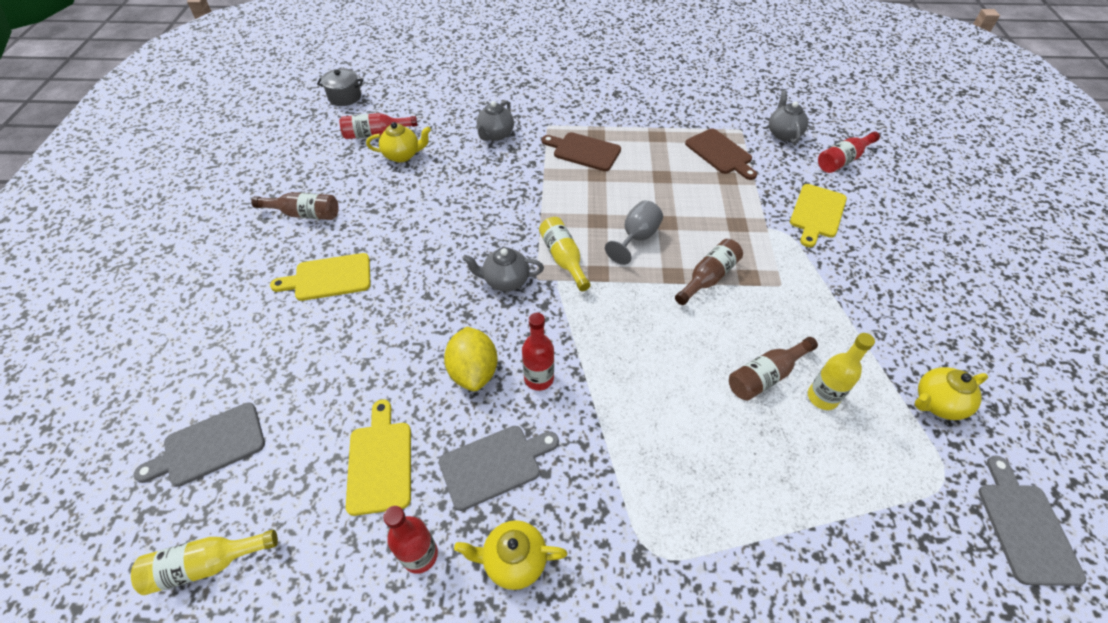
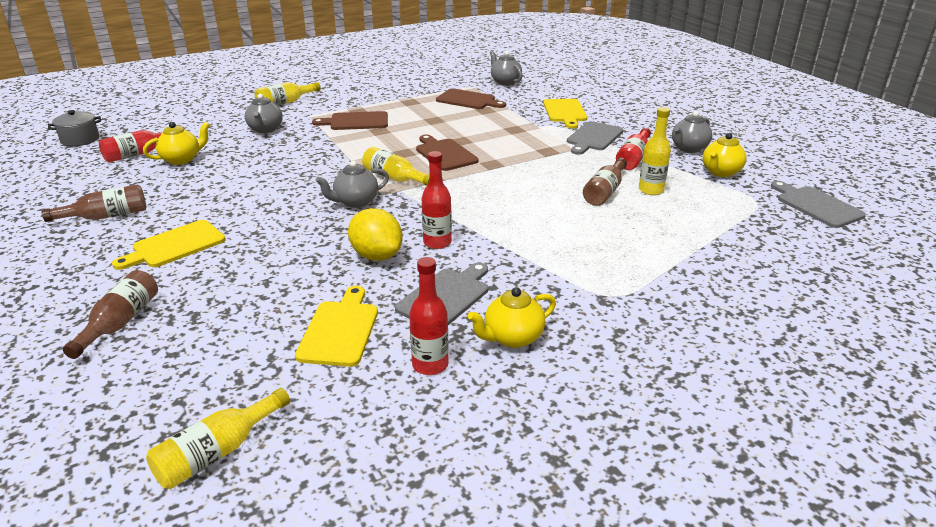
camera: 30 degrees left, 20 degrees down
grey cutting board [134,403,265,487] -> grey cutting board moved to [567,121,623,155]
yellow cutting board [346,399,411,516] -> yellow cutting board turned 45 degrees clockwise [295,286,378,367]
grey goblet [605,200,663,265] -> brown cutting board [416,135,479,171]
brown bottle [675,239,743,305] -> brown bottle moved to [63,270,158,359]
red bottle [818,131,880,173] -> red bottle moved to [616,128,651,170]
none -> yellow bottle [255,82,321,106]
none -> grey teapot [672,111,712,153]

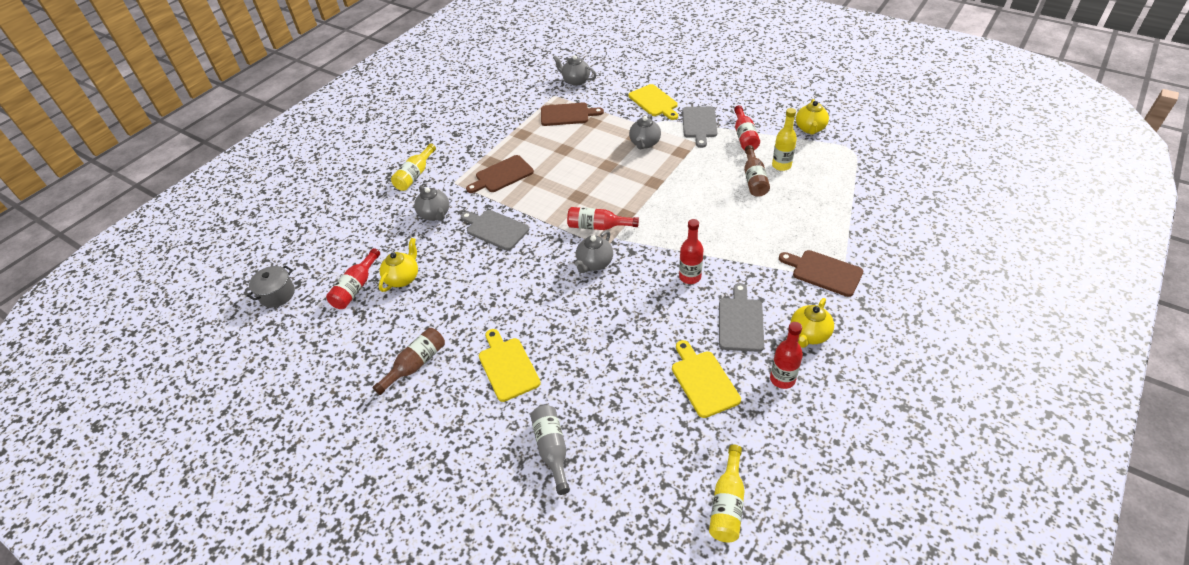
camera: 25 degrees left, 15 degrees up
brown bottle [63,270,158,359] -> grey bottle [530,405,570,495]
yellow cutting board [112,220,226,270] -> yellow cutting board turned 135 degrees clockwise [479,329,541,402]
yellow lemon [348,208,403,261] -> none
yellow bottle [362,147,429,186] -> red bottle [567,207,639,230]
brown cutting board [416,135,479,171] -> brown cutting board moved to [779,250,863,297]
grey teapot [672,111,712,153] -> grey teapot moved to [629,114,661,149]
grey cutting board [771,181,866,228] -> grey cutting board moved to [461,210,529,250]

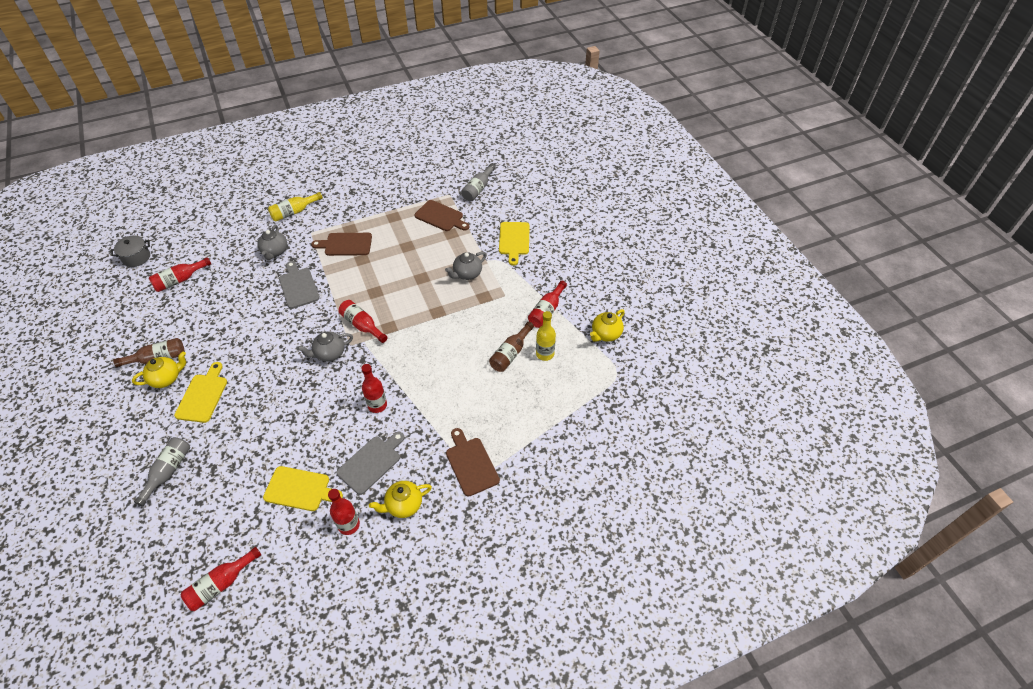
camera: 30 degrees right, 5 degrees up
yellow teapot [379,238,418,292] -> yellow teapot moved to [132,351,186,388]
grey teapot [553,55,596,86] -> grey bottle [461,164,495,202]
yellow cutting board [672,340,741,418] -> yellow cutting board turned 90 degrees clockwise [263,466,343,511]
grey cutting board [682,106,717,148] -> none
yellow bottle [709,444,745,542] -> red bottle [181,547,261,611]

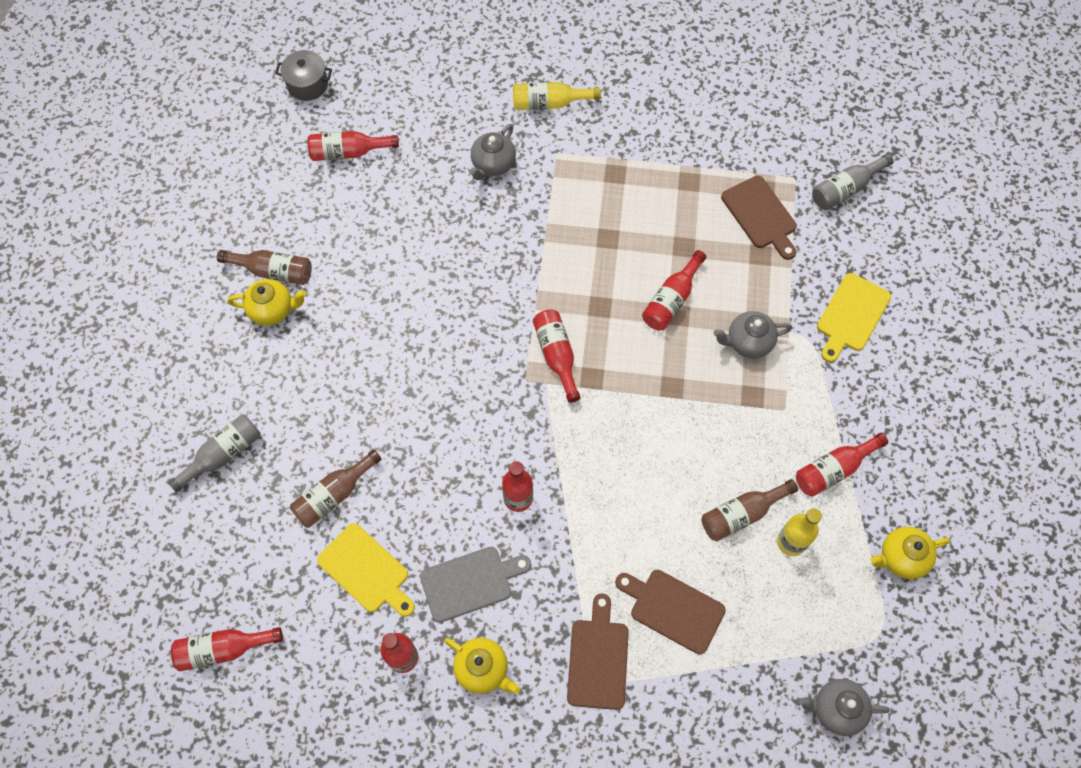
camera: 30 degrees right, 15 degrees up
yellow cutting board [174,362,227,423] -> none
grey cutting board [279,261,320,309] -> none
grey teapot [297,331,353,362] -> grey teapot moved to [799,679,890,736]
brown cutting board [311,233,372,256] -> brown cutting board moved to [615,570,726,654]
yellow teapot [369,481,432,518] -> yellow teapot turned 150 degrees counterclockwise [444,638,520,694]
none -> brown bottle [290,449,382,528]
none -> red bottle [642,250,706,331]

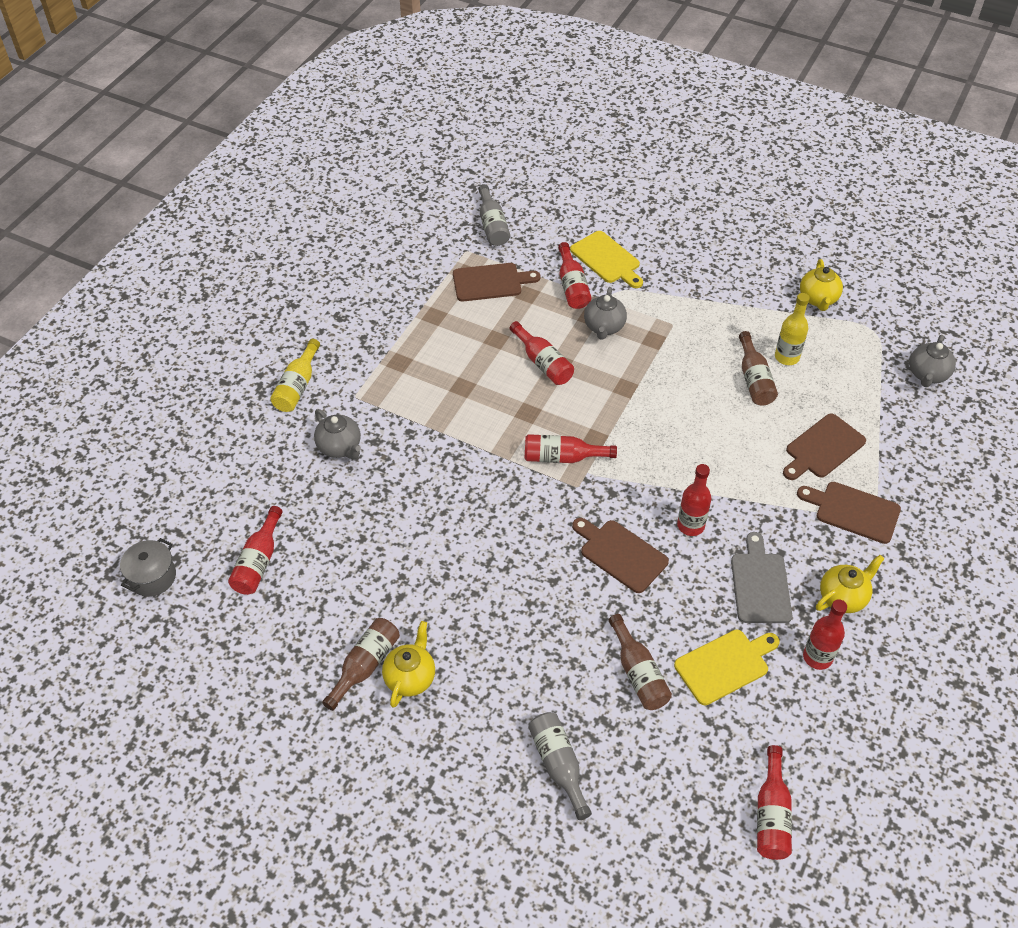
camera: 70 degrees left, 15 degrees down
red bottle [796,433,888,497] -> red bottle moved to [558,242,591,309]
none -> brown cutting board [572,518,669,593]

